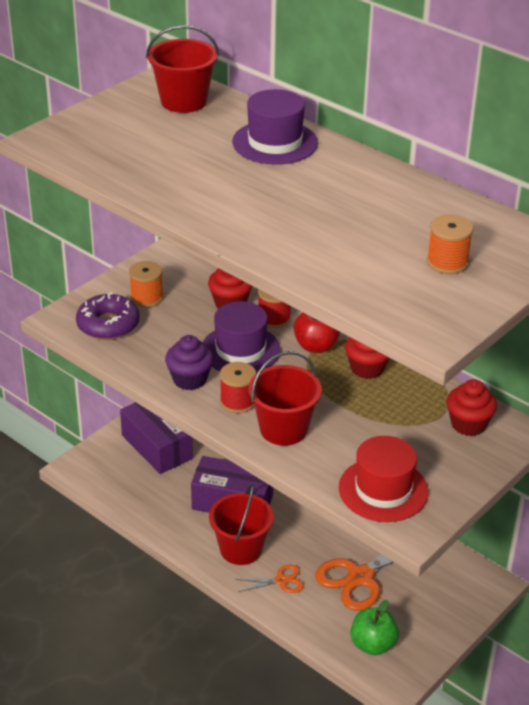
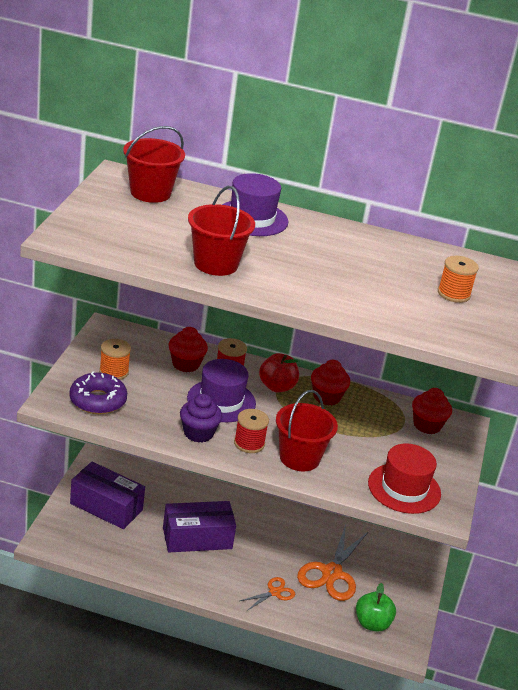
camera: 30 degrees left, 5 degrees down
red bucket [209,484,274,565] -> red bucket moved to [188,186,255,276]

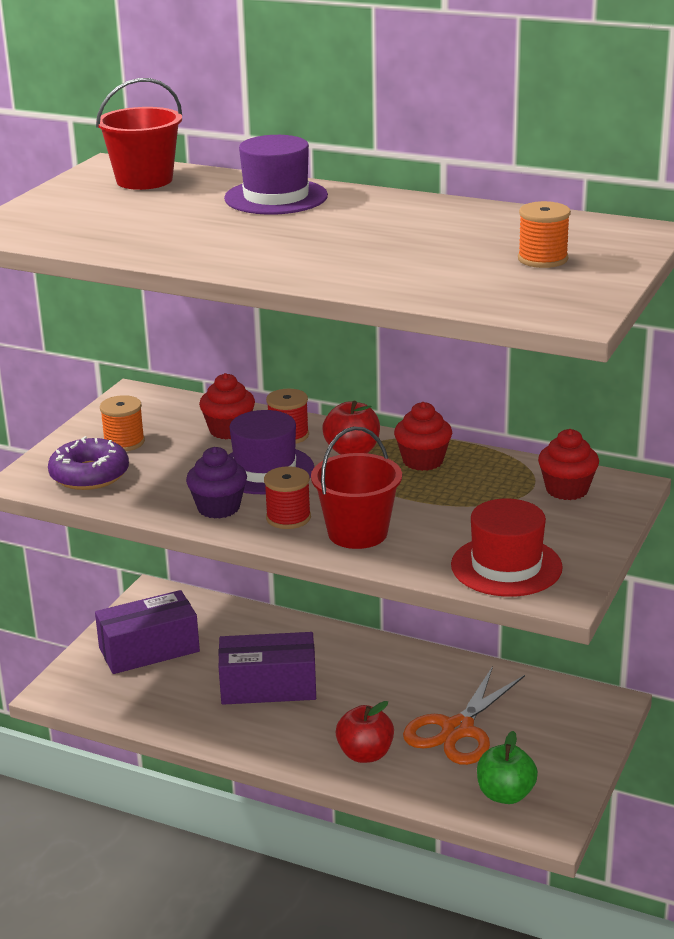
camera: 15 degrees right, 5 degrees down
purple box [70,462,145,529] -> purple box turned 60 degrees counterclockwise [95,590,200,674]
red bucket [188,186,255,276] -> none
orange scissors [240,577,295,611] -> red apple [336,701,394,763]

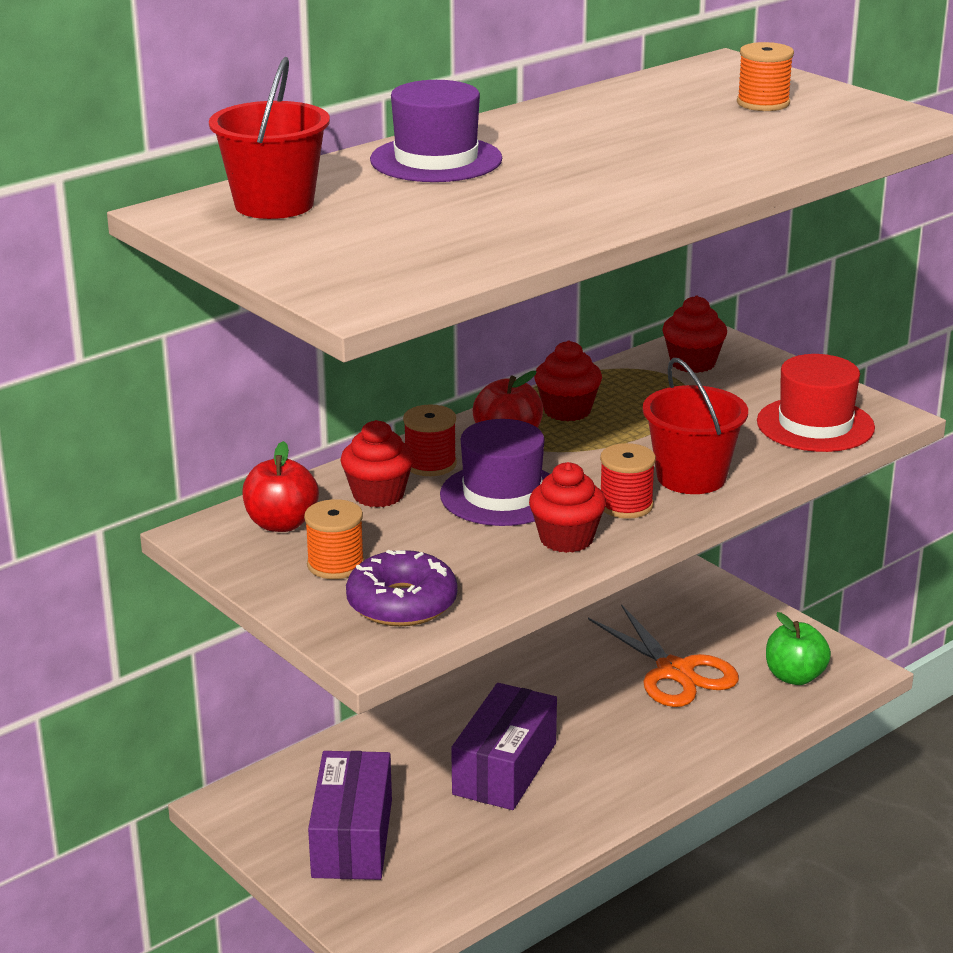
camera: 65 degrees left, 0 degrees up
purple cupcake [186,447,247,519] -> red cupcake [529,462,606,553]
red apple [336,701,394,763] -> red apple moved to [242,441,319,532]

